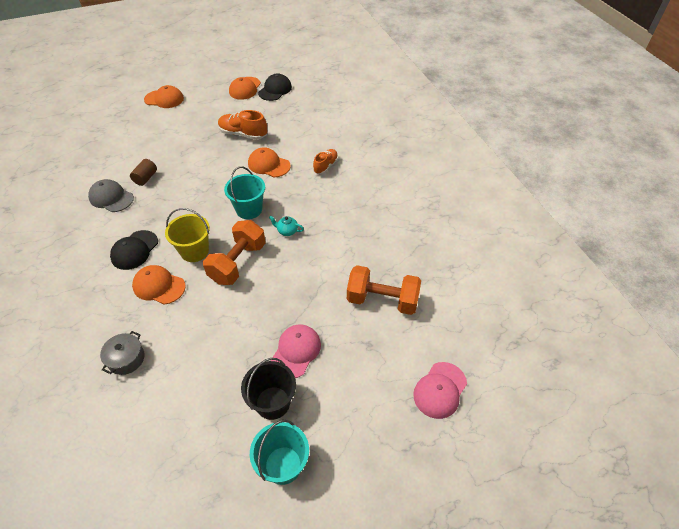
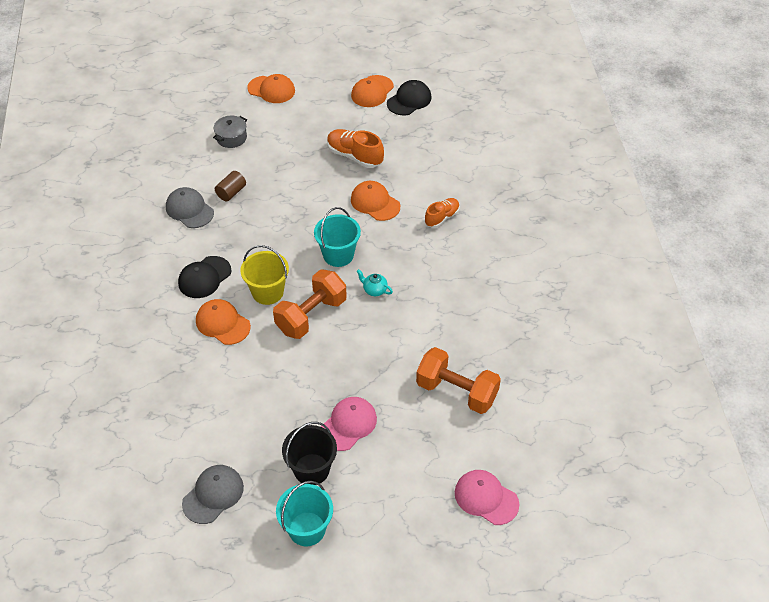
camera: 15 degrees right, 0 degrees up
grey pot [100,331,145,375] -> grey pot moved to [213,116,247,148]
pink cap [413,362,467,419] -> pink cap turned 75 degrees clockwise [455,470,519,525]
none -> grey cap [182,465,244,524]

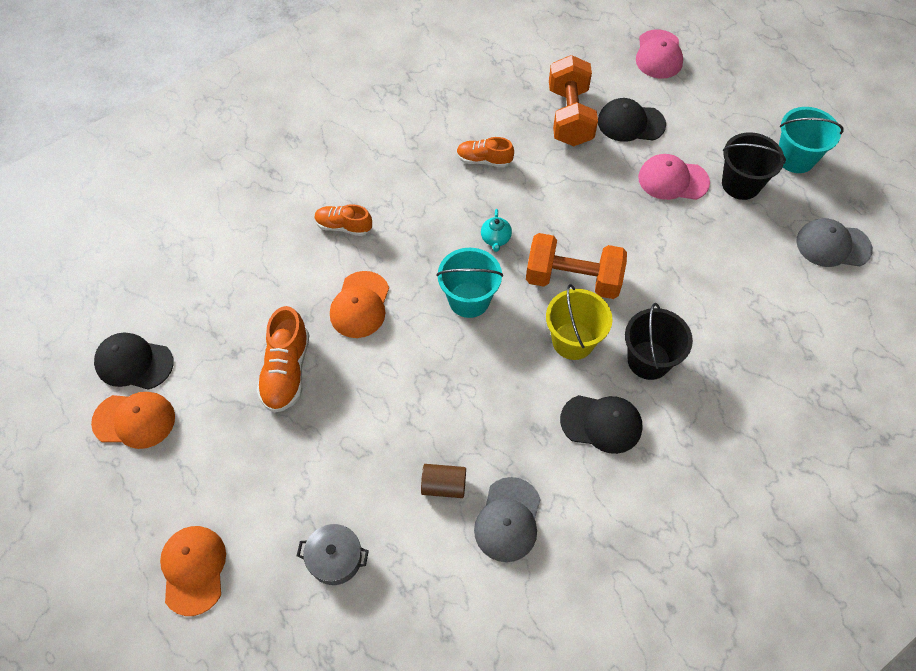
camera: 120 degrees left, 10 degrees up
orange cap [196,299,251,345] -> black bucket [625,303,693,380]
none -> orange shoe [456,137,514,168]
none -> black cap [598,98,666,142]

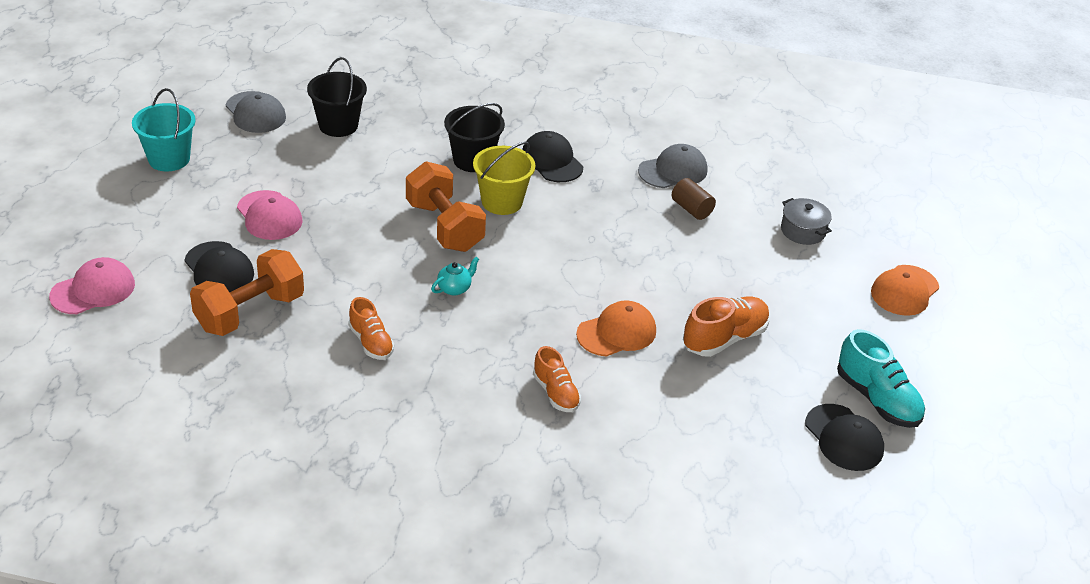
camera: 135 degrees left, 20 degrees down
orange cap [91,392,175,449] -> turquoise shoe [837,329,925,428]
turquoise bucket [436,248,503,318] -> none
black bucket [722,132,786,200] -> black bucket moved to [307,57,367,137]

